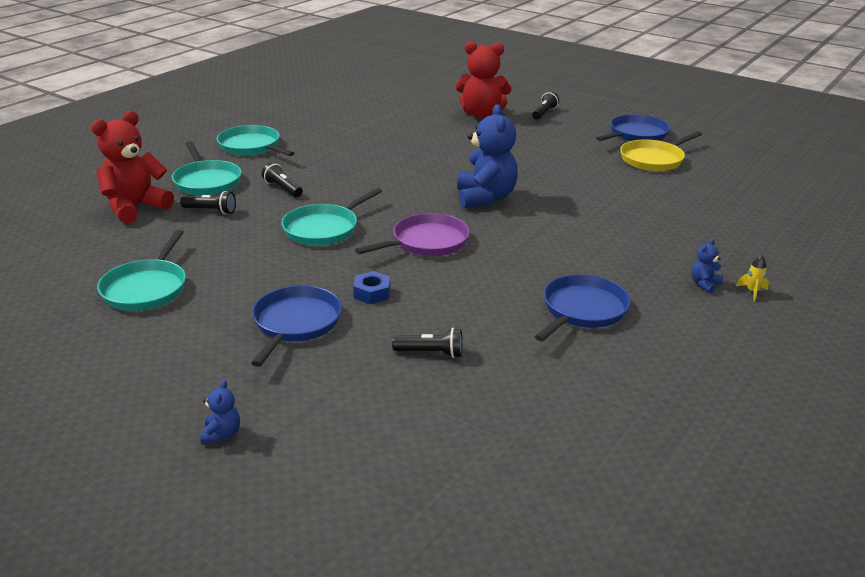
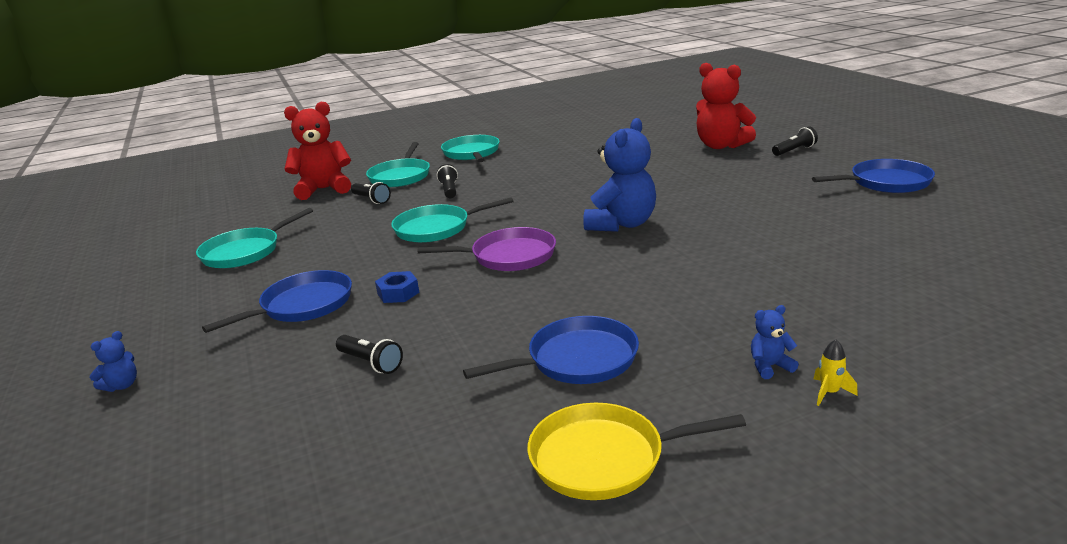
camera: 35 degrees right, 5 degrees down
yellow pan [620,131,702,171] -> yellow pan moved to [527,403,746,500]

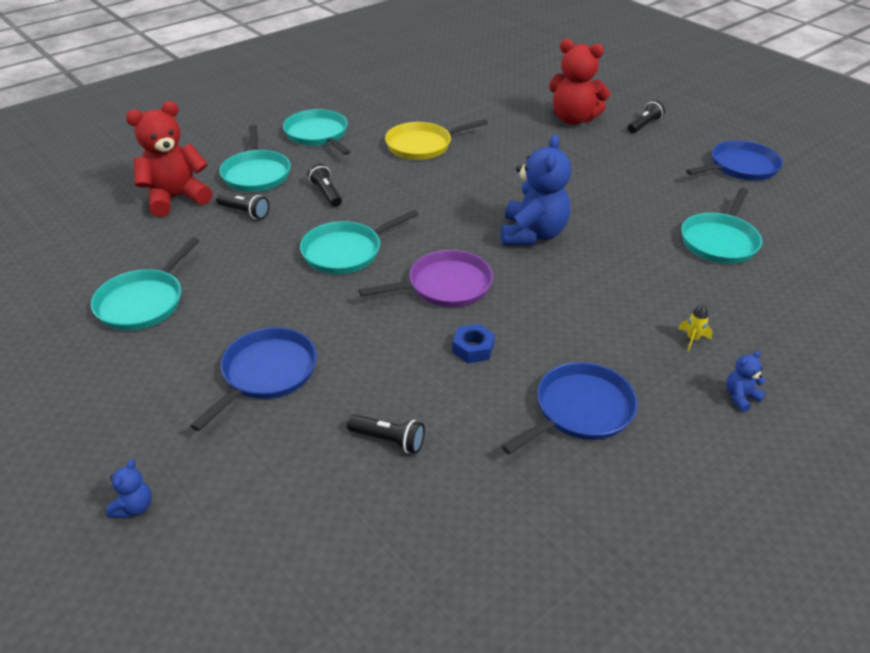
camera: 20 degrees left, 15 degrees up
blue nut [375,271,419,303] -> blue nut moved to [452,324,495,363]
yellow pan [527,403,746,500] -> yellow pan moved to [385,119,488,160]
yellow rocket [814,339,858,406] -> yellow rocket moved to [678,304,713,351]
none -> turquoise pan [681,188,762,264]

